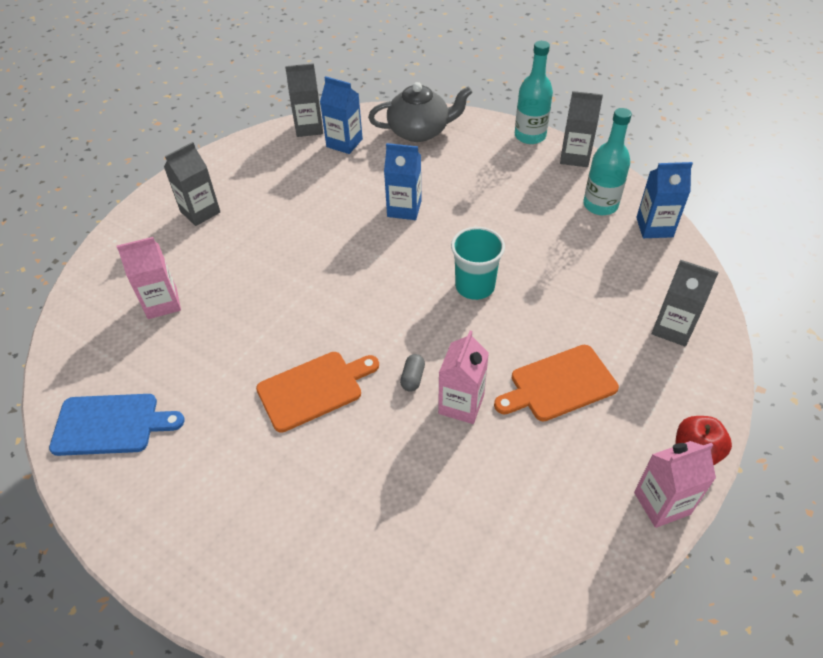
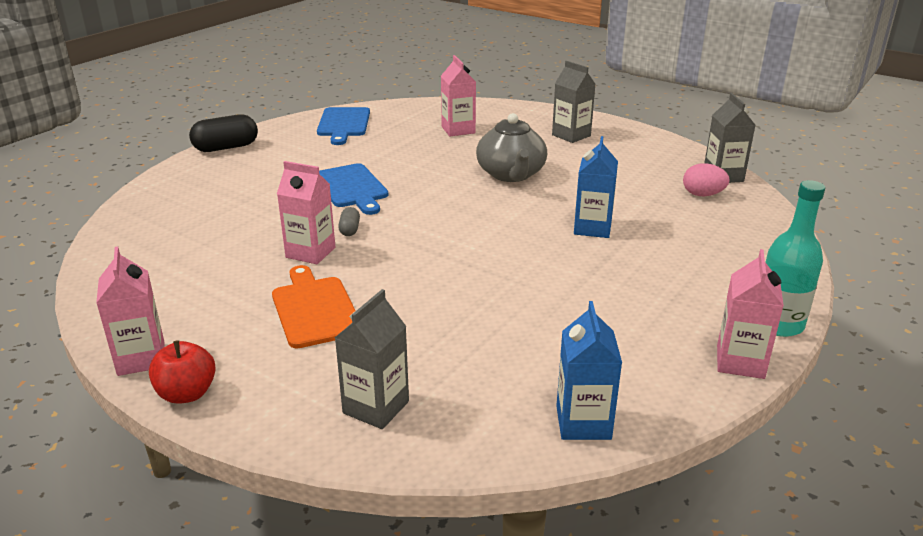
camera: 90 degrees right, 20 degrees down
orange cutting board [256,352,379,433] -> blue cutting board [319,163,388,215]
blue carton [320,76,363,154] -> pink egg [683,163,730,196]
grey teapot [368,82,472,142] -> grey teapot moved to [476,113,547,182]
grey capsule [400,354,425,392] -> grey capsule turned 75 degrees clockwise [338,207,360,236]
turquoise cup [451,227,505,300] -> none
grey carton [560,91,603,167] -> pink carton [717,249,784,379]
turquoise bottle [583,108,632,215] -> none
none -> black capsule [189,114,258,152]

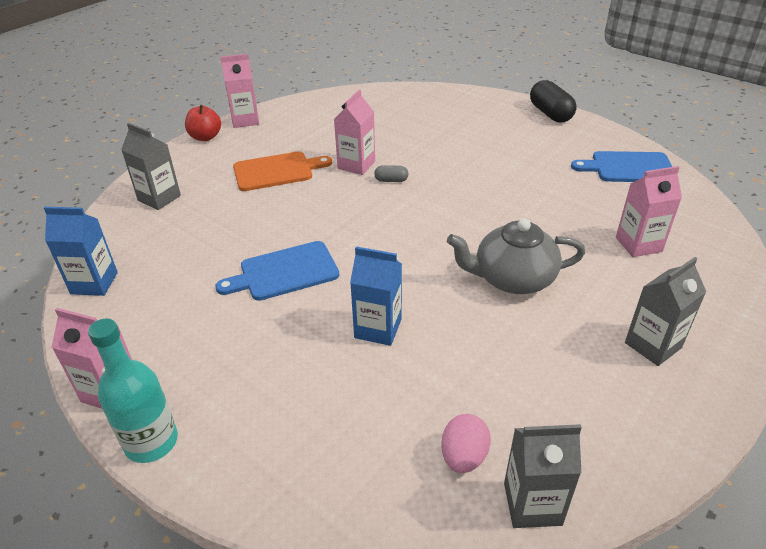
camera: 95 degrees right, 10 degrees up
blue cutting board [319,163,388,215] -> blue cutting board moved to [216,241,339,301]

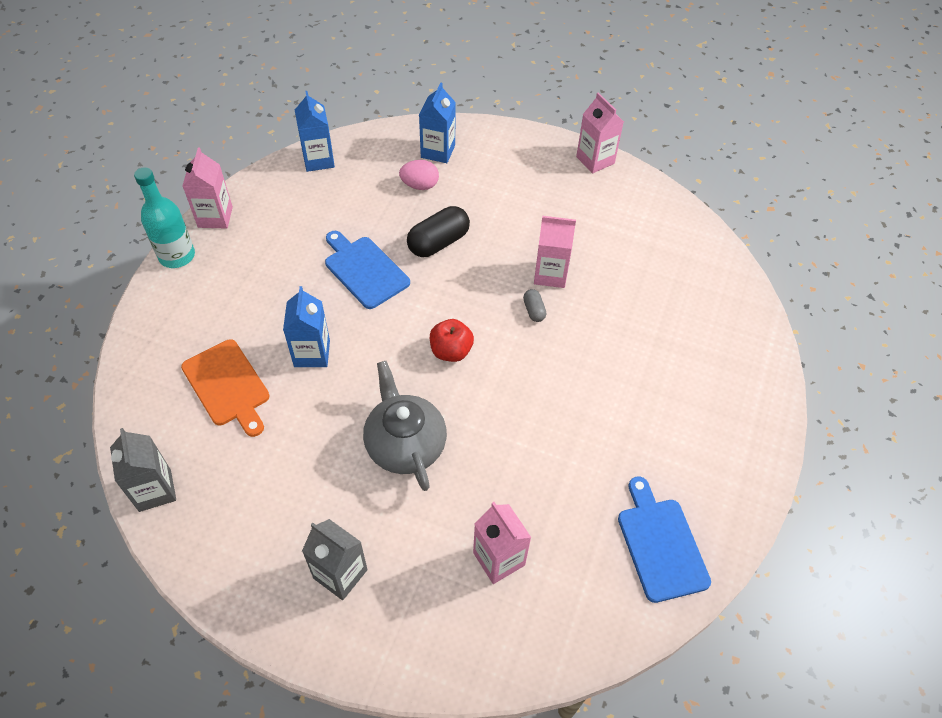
camera: 70 degrees right, 15 degrees up
grey carton [121,123,181,210] -> blue carton [419,83,456,163]
red apple [185,105,221,141] -> red apple moved to [430,319,474,362]
orange cutting board [233,151,332,191] -> orange cutting board moved to [181,339,270,437]
pink egg [441,414,491,473] -> pink egg moved to [399,160,439,190]
black capsule [530,80,577,123] -> black capsule moved to [407,206,470,257]

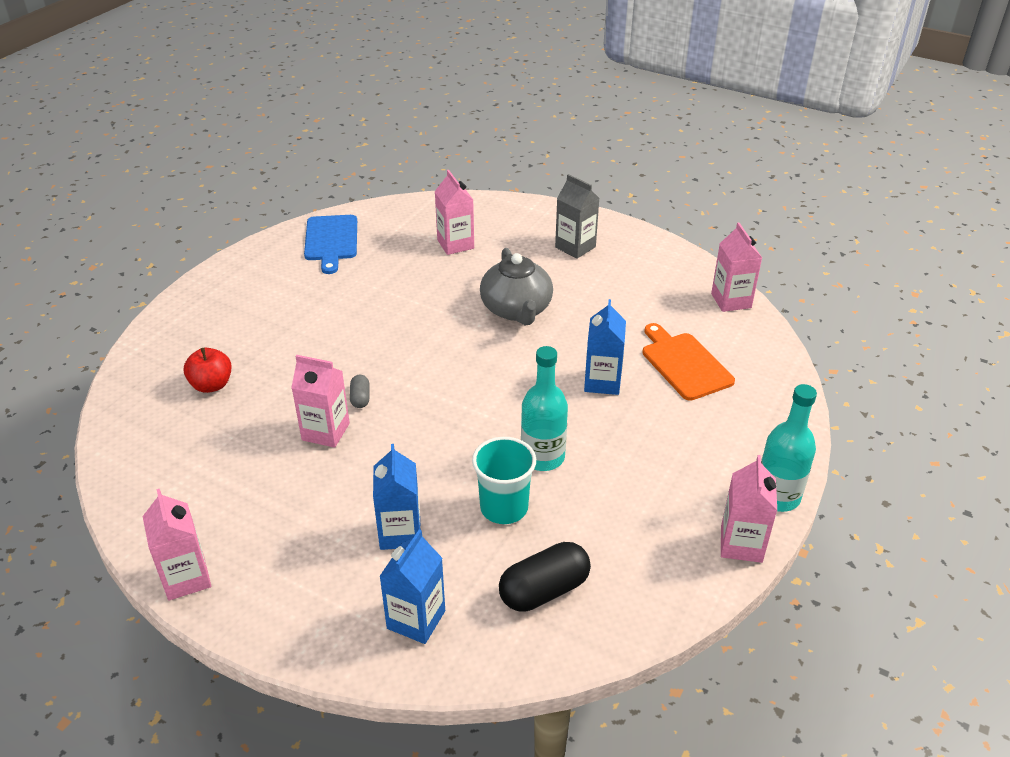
camera: 170 degrees left, 15 degrees down
grey carton [110,428,176,512] -> pink carton [711,222,762,312]
blue carton [295,91,335,172] -> blue carton moved to [373,444,421,550]
blue cutting board [325,231,410,309] -> turquoise bottle [521,346,568,471]
pink egg [399,160,439,190] -> none
black capsule [407,206,470,257] -> black capsule moved to [499,542,591,612]
red apple [430,319,474,362] -> red apple moved to [184,348,232,393]
none -> turquoise cup [472,437,536,524]

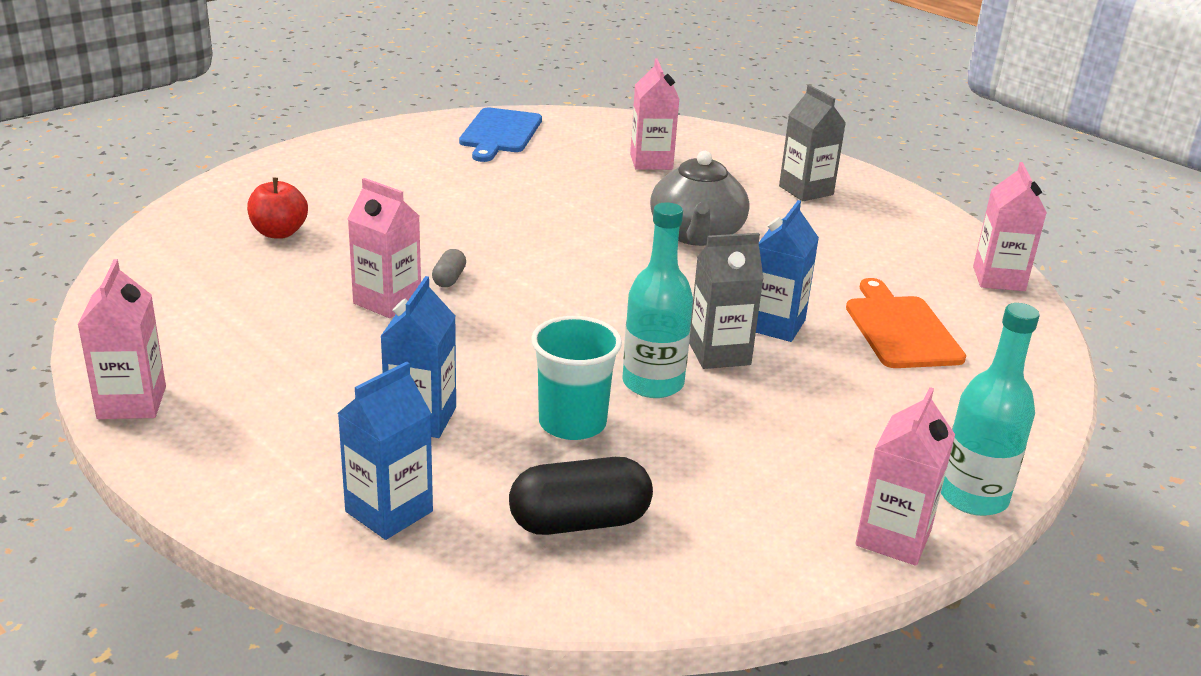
camera: 15 degrees right, 10 degrees down
none -> grey carton [689,233,764,369]

